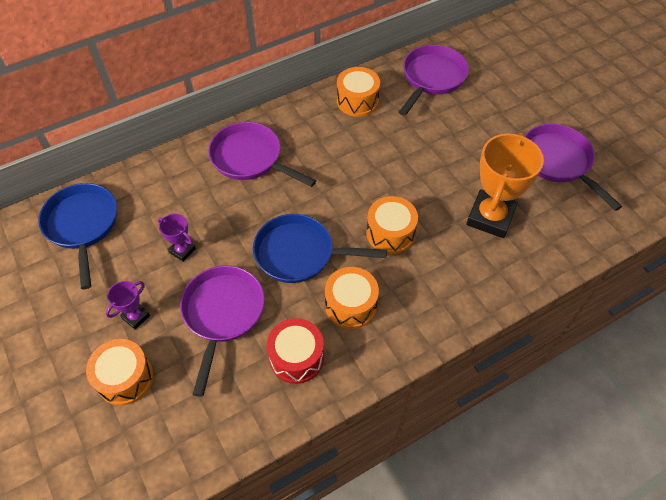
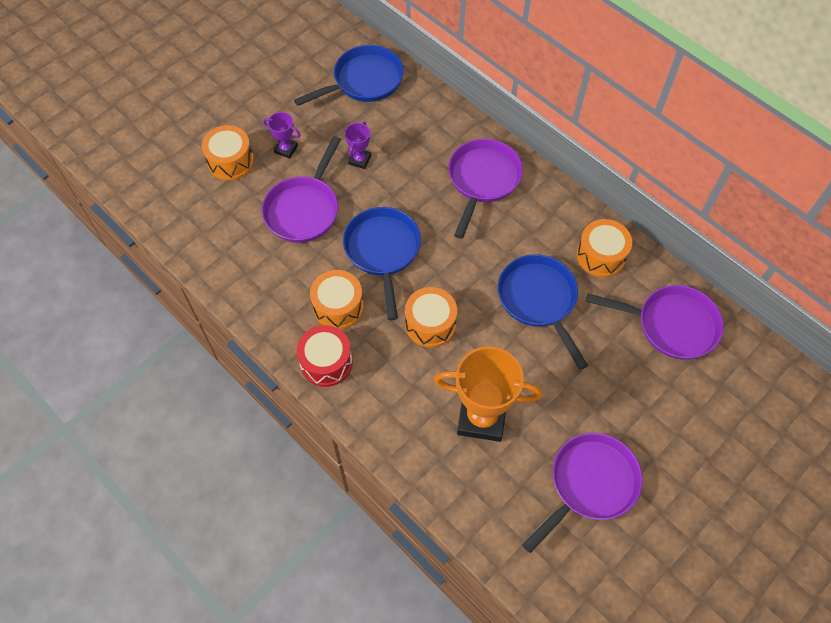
camera: 75 degrees right, 5 degrees up
purple pan [180,266,264,397] -> purple pan turned 120 degrees clockwise [262,136,341,243]
red drum [267,318,324,384] -> red drum moved to [297,325,353,387]
none -> blue pan [498,254,588,370]

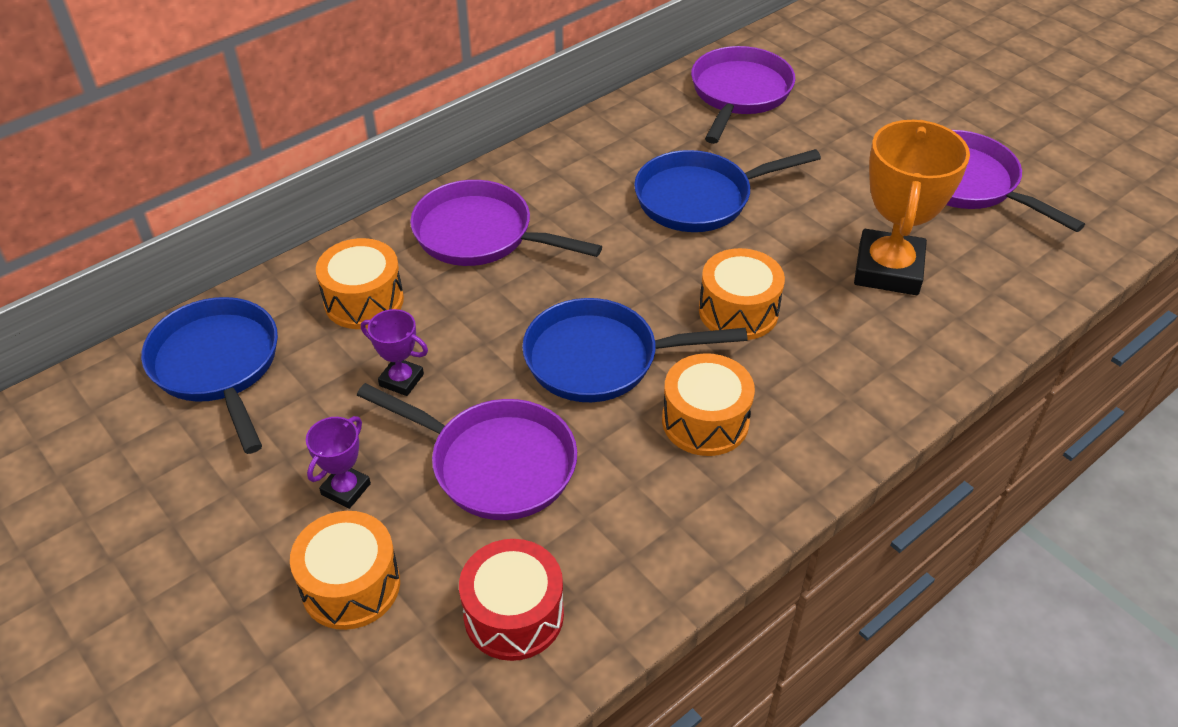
camera: 85 degrees left, 15 degrees down
red drum [297,325,353,387] -> red drum moved to [459,539,564,661]
orange drum [577,219,632,277] -> orange drum moved to [316,238,404,329]

